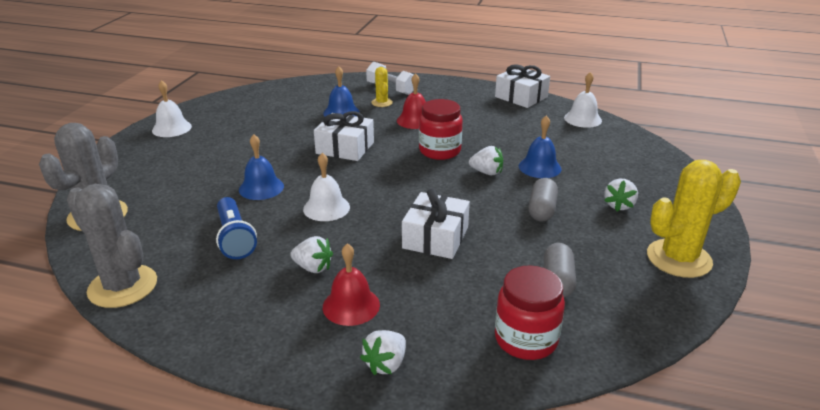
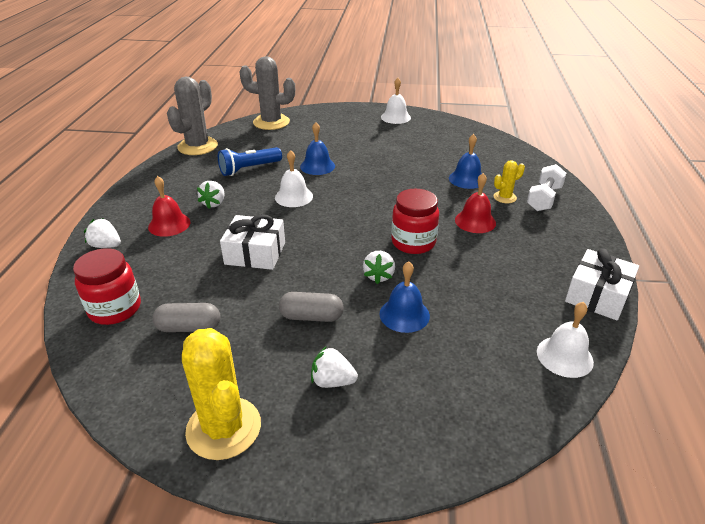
camera: 80 degrees right, 5 degrees up
white gift [314,111,374,161] -> none

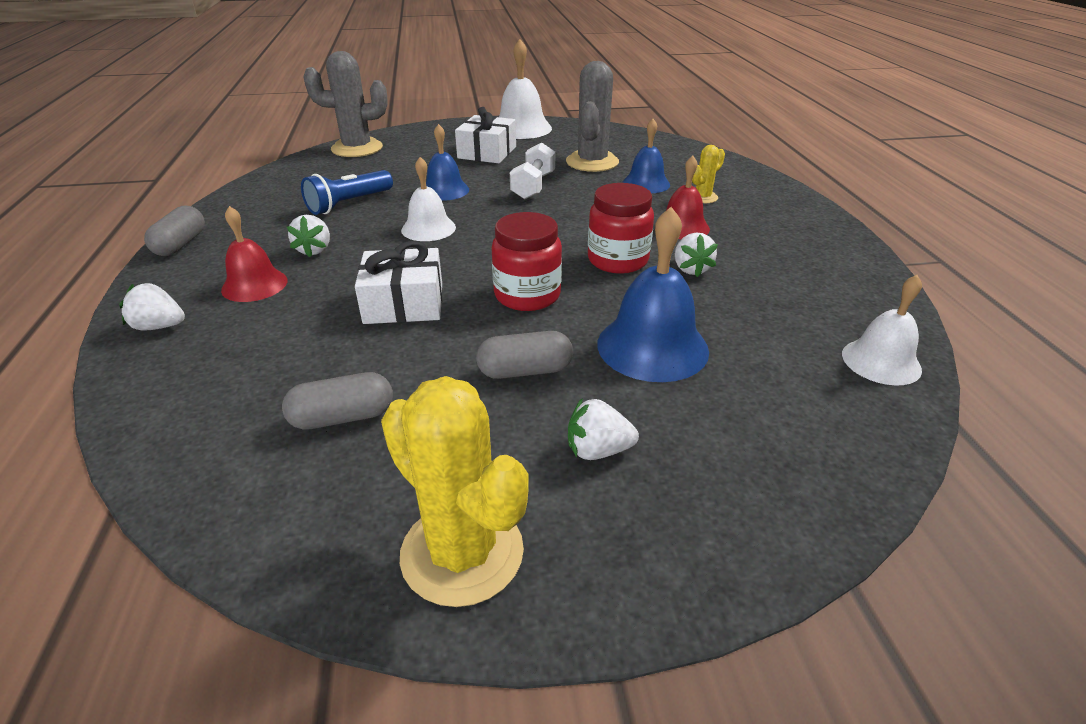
camera: 15 degrees left, 0 degrees up
red jar [73,248,141,325] -> red jar moved to [491,212,562,311]
grey cactus [167,77,218,155] -> grey cactus moved to [566,61,619,172]
white strawberry [363,251,395,284] -> white strawberry moved to [675,233,718,277]
blue bell [379,261,430,333] -> blue bell [597,207,709,382], size x1.54
white bell [381,78,411,124] -> white bell [499,39,552,139], size x1.54
white dumbbell [527,164,566,211] -> white dumbbell moved to [510,142,555,199]
white gift [565,249,639,320] -> white gift moved to [455,107,516,163]
none -> grey capsule [144,206,205,256]

